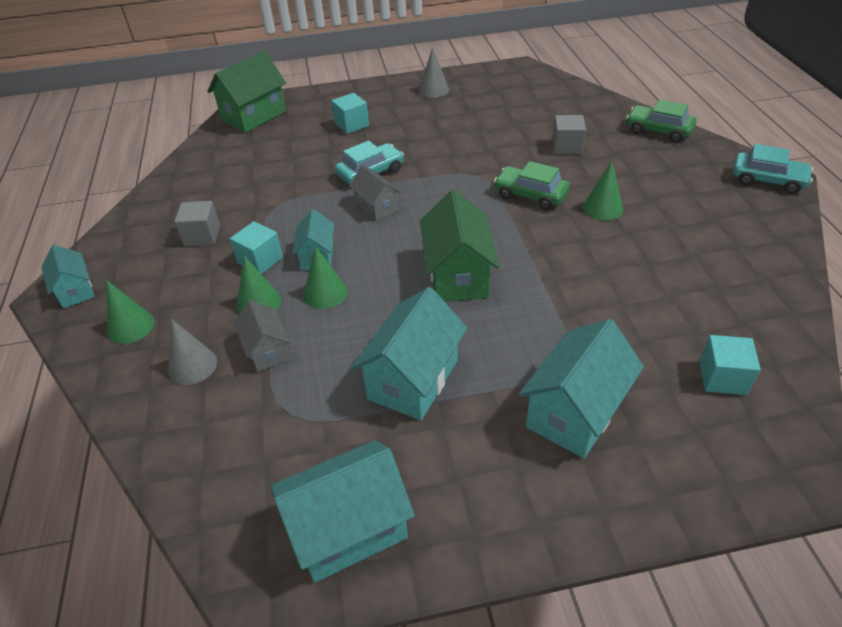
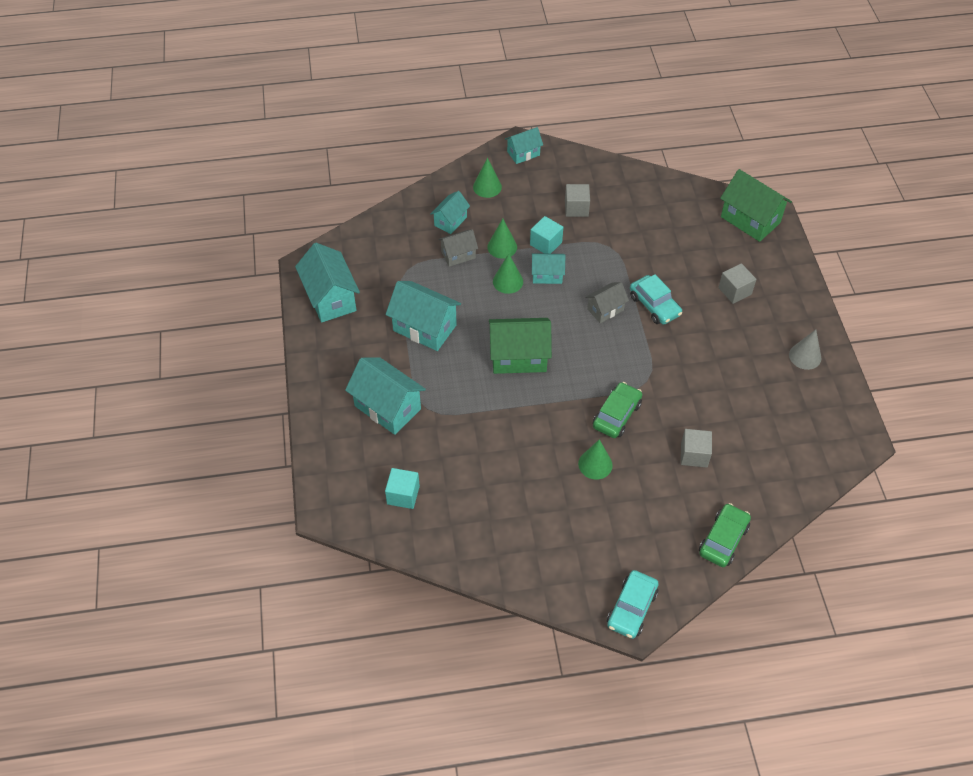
camera: 90 degrees right, 10 degrees up
grey cone [168,319,217,385] -> turquoise house [430,191,470,234]
turquoise cube [331,93,369,134] -> grey cube [718,263,756,304]

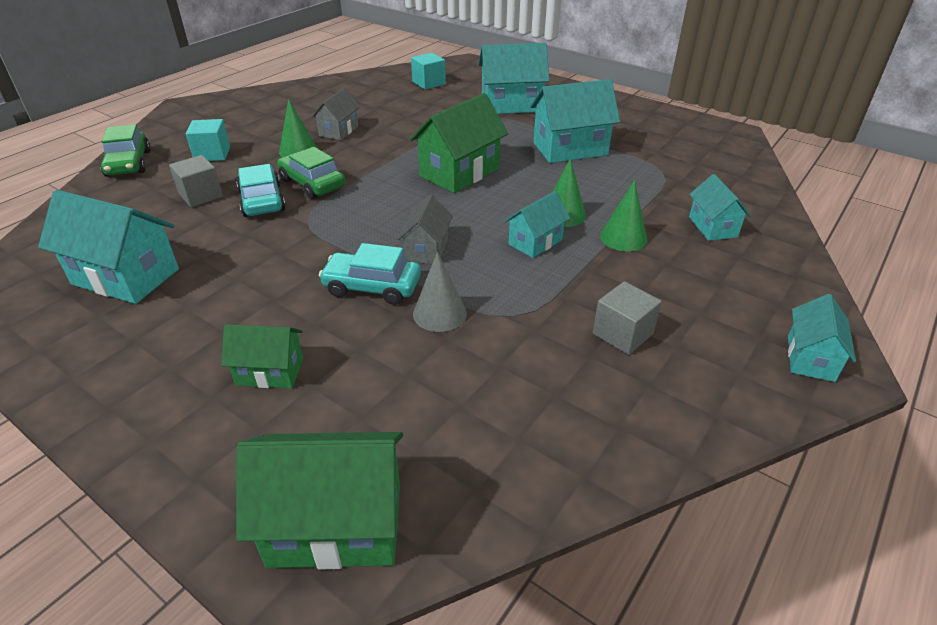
camera: 135 degrees right, 15 degrees down
turquoise house [295,243,360,323] -> turquoise house moved to [38,190,179,304]
grey house [438,229,478,267] -> grey house moved to [311,88,360,140]
green cone [473,158,502,198] -> none
turquoise cube [530,216,563,254] -> turquoise cube moved to [186,119,230,161]
green car [593,382,642,438] -> green car turned 150 degrees clockwise [277,147,345,199]
turquoise car [607,570,659,639] -> turquoise car moved to [236,164,286,217]
grey cube [718,263,756,304] -> green house [221,324,303,388]
grey cone [789,329,821,370] -> grey cone moved to [413,252,467,332]

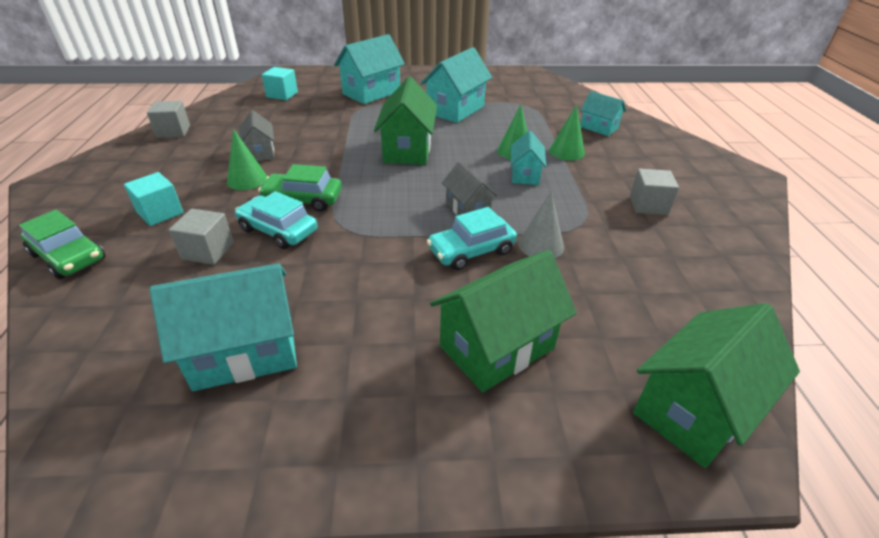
camera: 40 degrees left, 0 degrees up
green house [221,324,303,388] -> green house [430,250,577,392], size x1.72
turquoise house [788,294,856,382] -> none
none -> grey cube [147,101,190,138]

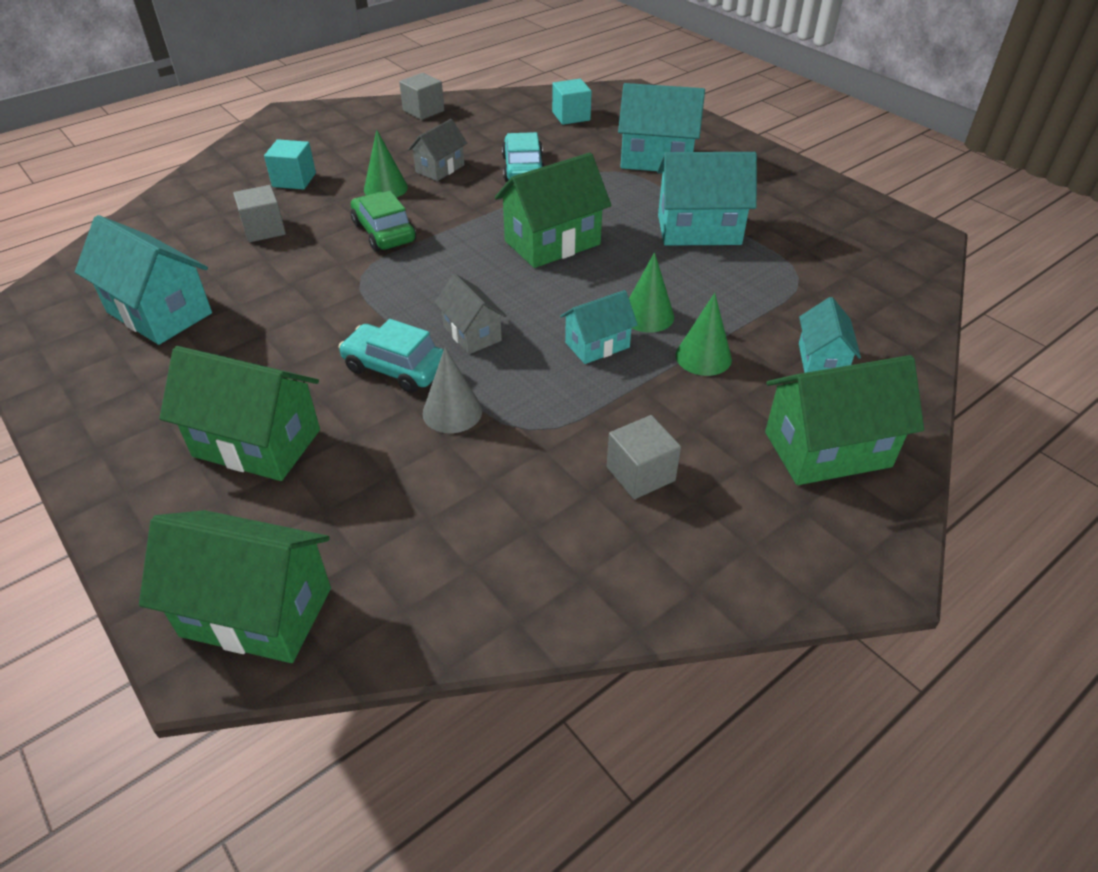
camera: 55 degrees right, 5 degrees up
green car [19,210,105,279] -> none
turquoise car [235,191,318,249] -> turquoise car moved to [502,132,544,182]
grey house [442,161,497,215] -> grey house turned 60 degrees counterclockwise [434,274,507,354]
none -> green house [765,355,924,485]

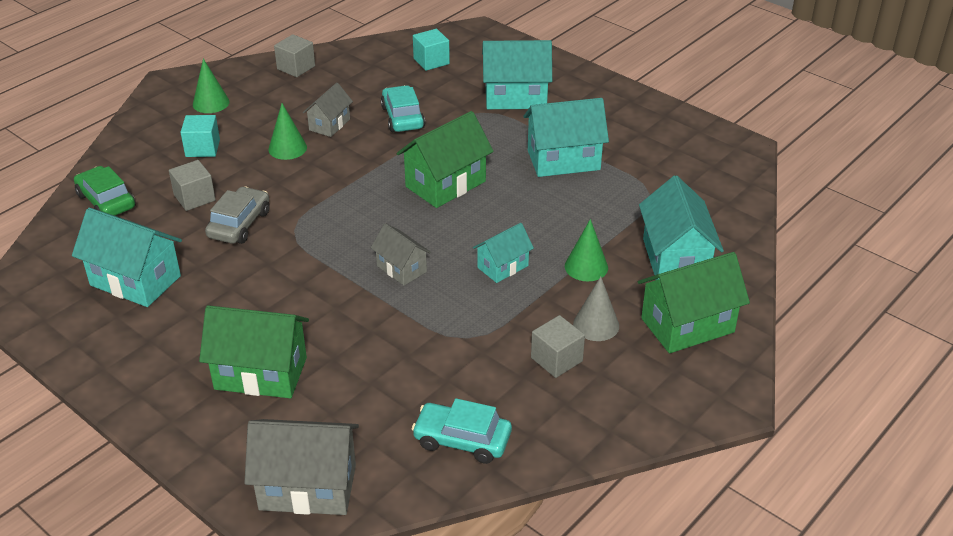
camera: 10 degrees left, 5 degrees down
green house [139,510,331,663] -> grey house [244,419,359,515]
turquoise car [339,319,443,393] -> turquoise car moved to [412,398,512,464]
green car [351,191,416,252] -> green car moved to [74,166,136,216]
grey cone [422,347,482,433] -> grey cone moved to [573,276,619,341]
green cone [629,252,674,332] -> green cone moved to [193,59,230,113]
turquoise house [799,297,861,373] -> turquoise house [639,175,724,280], size x1.72
none -> grey car [205,186,270,244]

